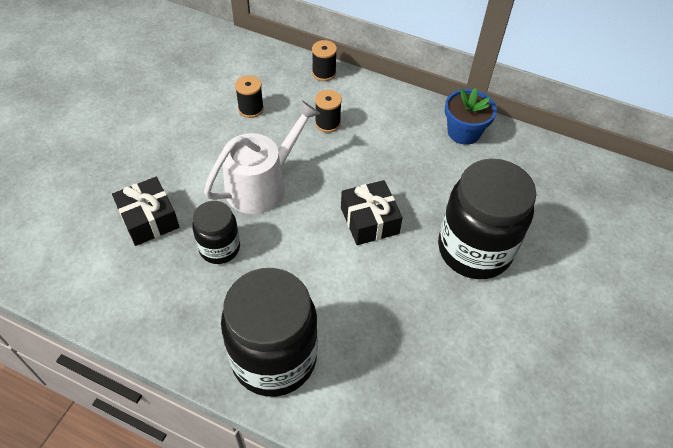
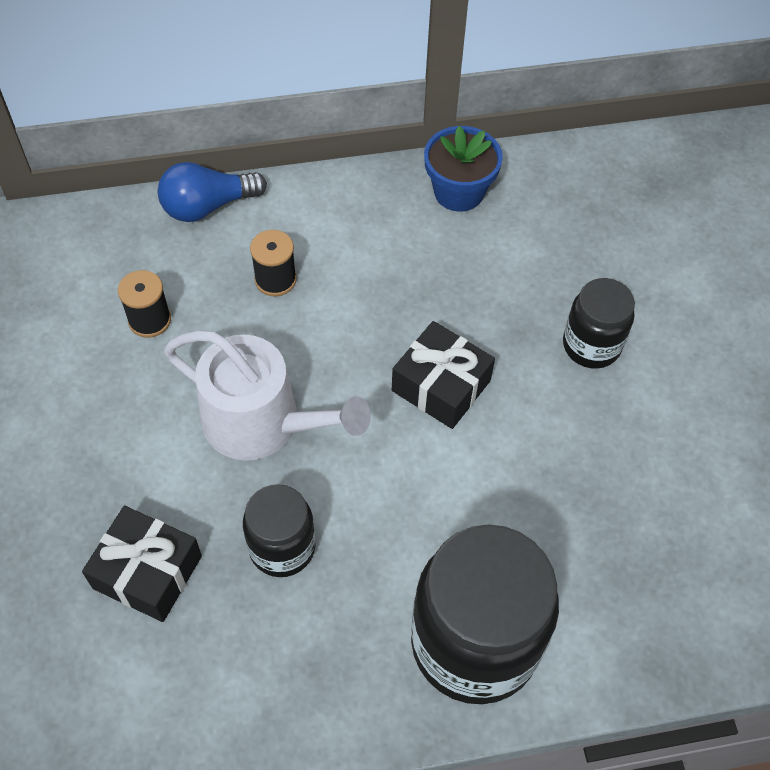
camera: 35 degrees left, 5 degrees up
white watering can [204,101,320,214] -> white watering can turned 105 degrees clockwise [164,330,371,461]
black spool [312,40,337,81] -> blue light bulb [158,162,267,222]
black jar [438,159,536,279] -> black jar [563,278,635,369], size x0.54

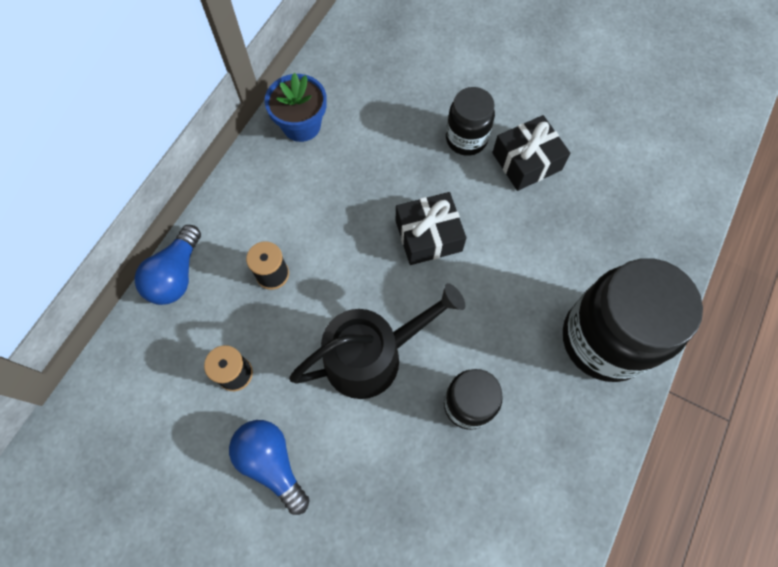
camera: 50 degrees left, 10 degrees up
black gift [82,505,202,622] -> black gift moved to [492,115,571,191]
white watering can [164,330,371,461] -> black watering can [289,283,465,399]
none -> blue light bulb [229,420,310,515]

